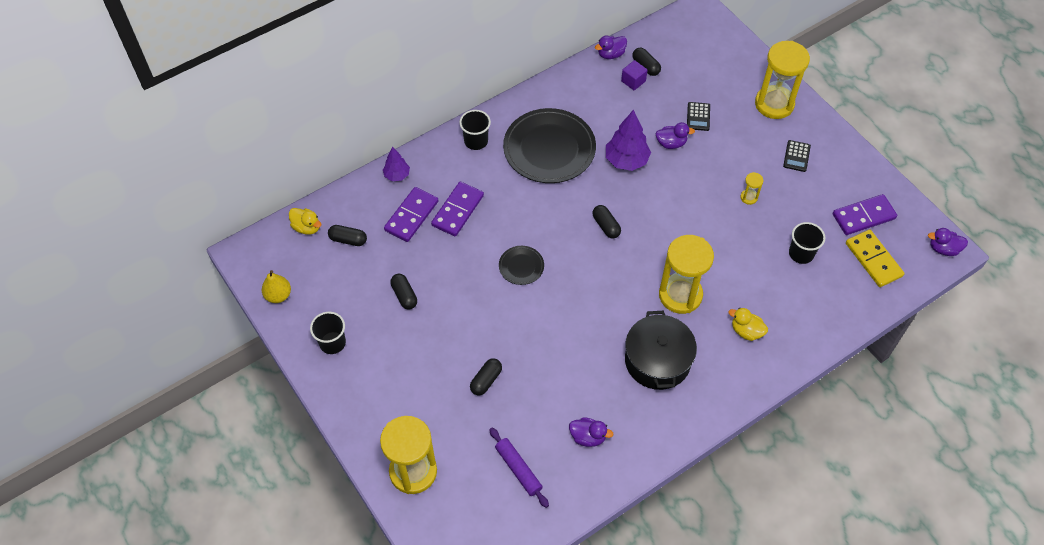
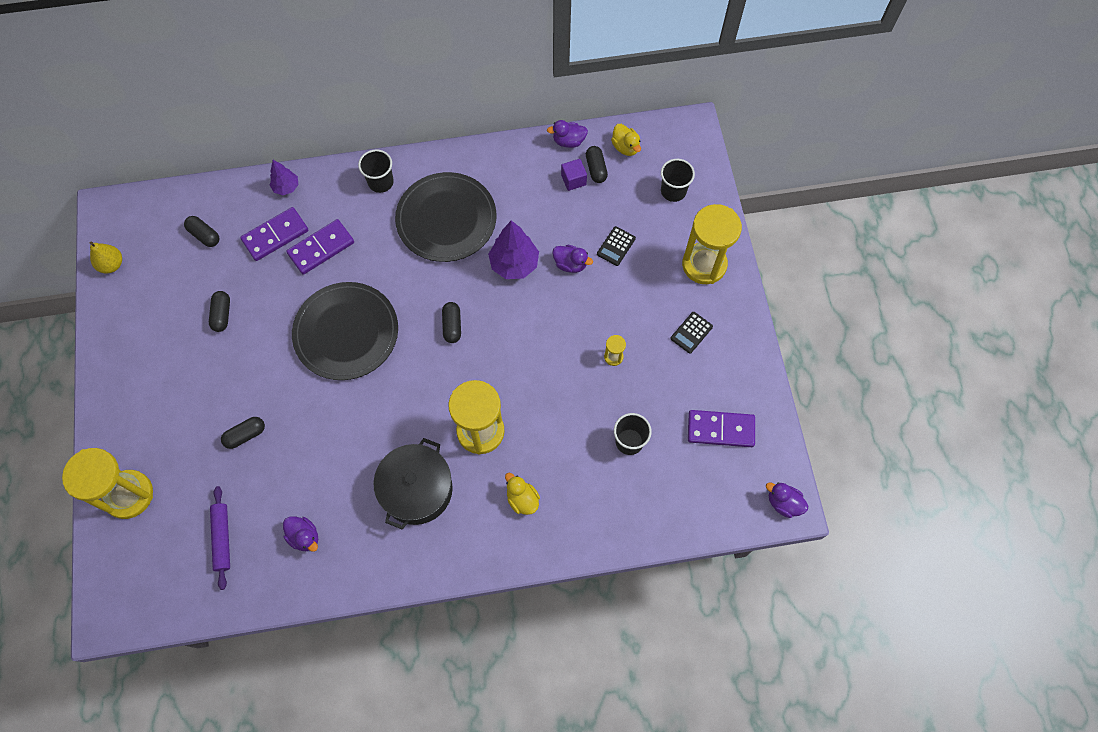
camera: 25 degrees right, 10 degrees up
yellow duck [289,208,322,235] -> yellow duck moved to [611,124,641,156]
black cup [310,312,346,354] -> black cup moved to [661,159,695,202]
black plate [499,246,544,285] -> black plate [292,282,398,380], size x2.17
yellow domino [846,230,904,287] -> none

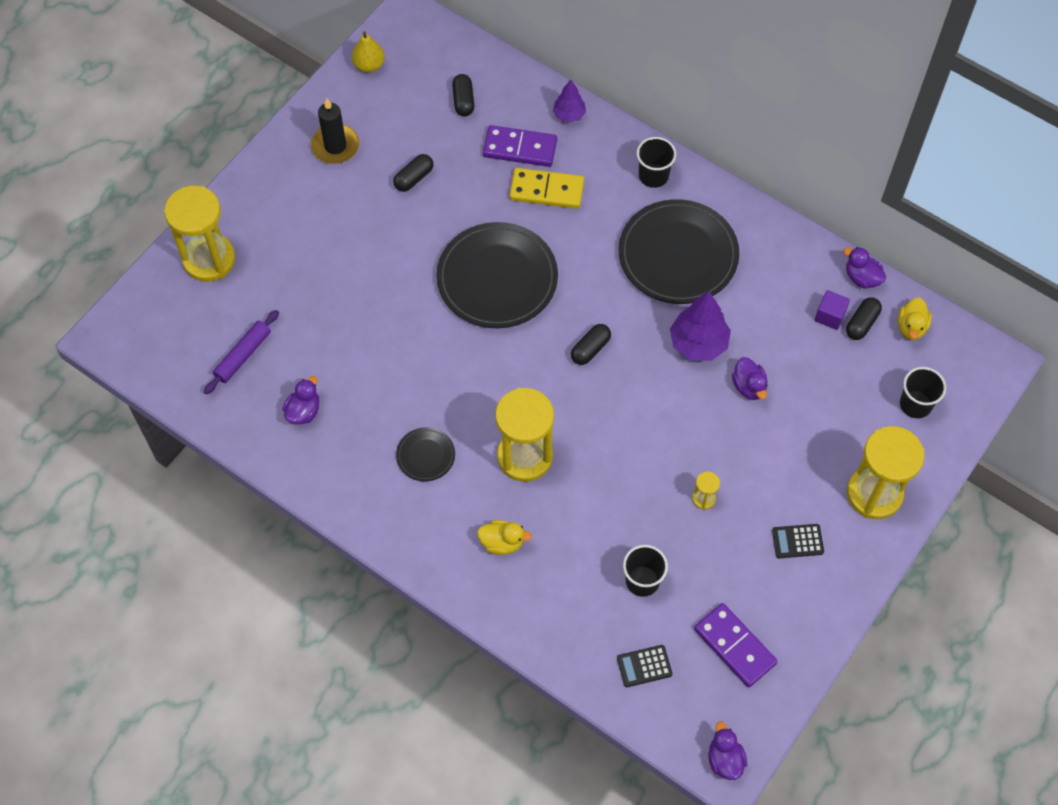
camera: 45 degrees right, 5 degrees down
black capsule [221,417,265,449] -> none
purple duck [283,516,318,552] -> purple duck turned 150 degrees counterclockwise [283,376,319,425]
purple domino [286,219,354,275] -> yellow domino [509,168,584,209]
black pot [373,438,453,529] -> black plate [396,427,455,482]
yellow duck [505,473,540,515] -> yellow duck turned 90 degrees clockwise [477,520,532,555]
black calculator [597,226,636,266] -> black calculator moved to [617,645,672,687]
none -> black candle [311,98,359,164]

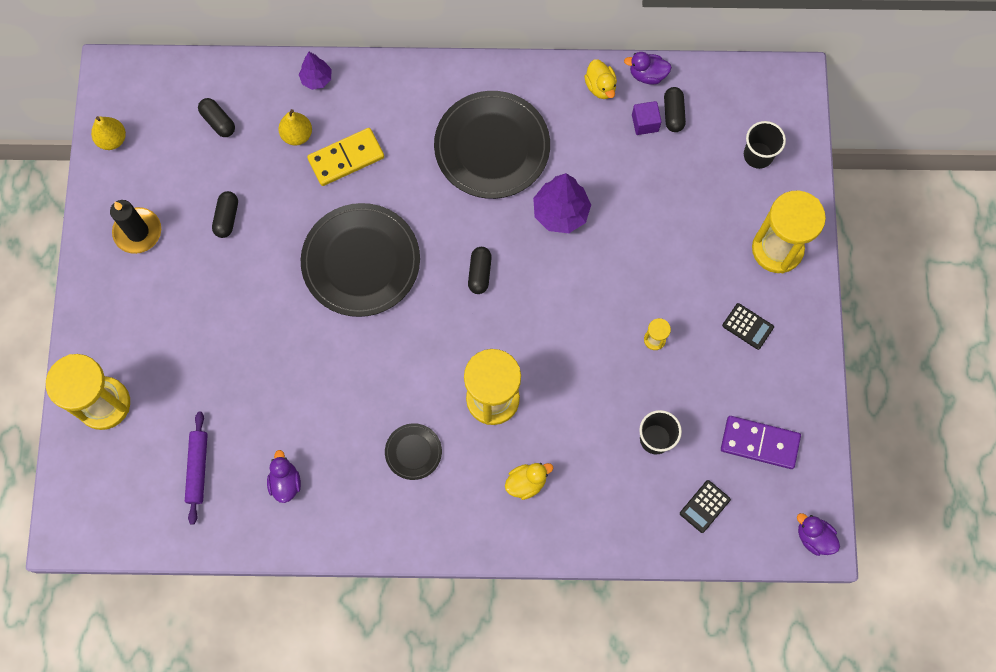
camera: 35 degrees left, 10 degrees up
purple domino [483,125,557,167] -> yellow pear [278,109,312,145]
black cup [637,137,676,188] -> none
purple duck [732,357,768,400] -> none
black calculator [772,524,824,558] -> black calculator turned 105 degrees counterclockwise [722,303,774,350]
yellow duck [898,297,932,340] -> yellow duck moved to [584,59,617,99]

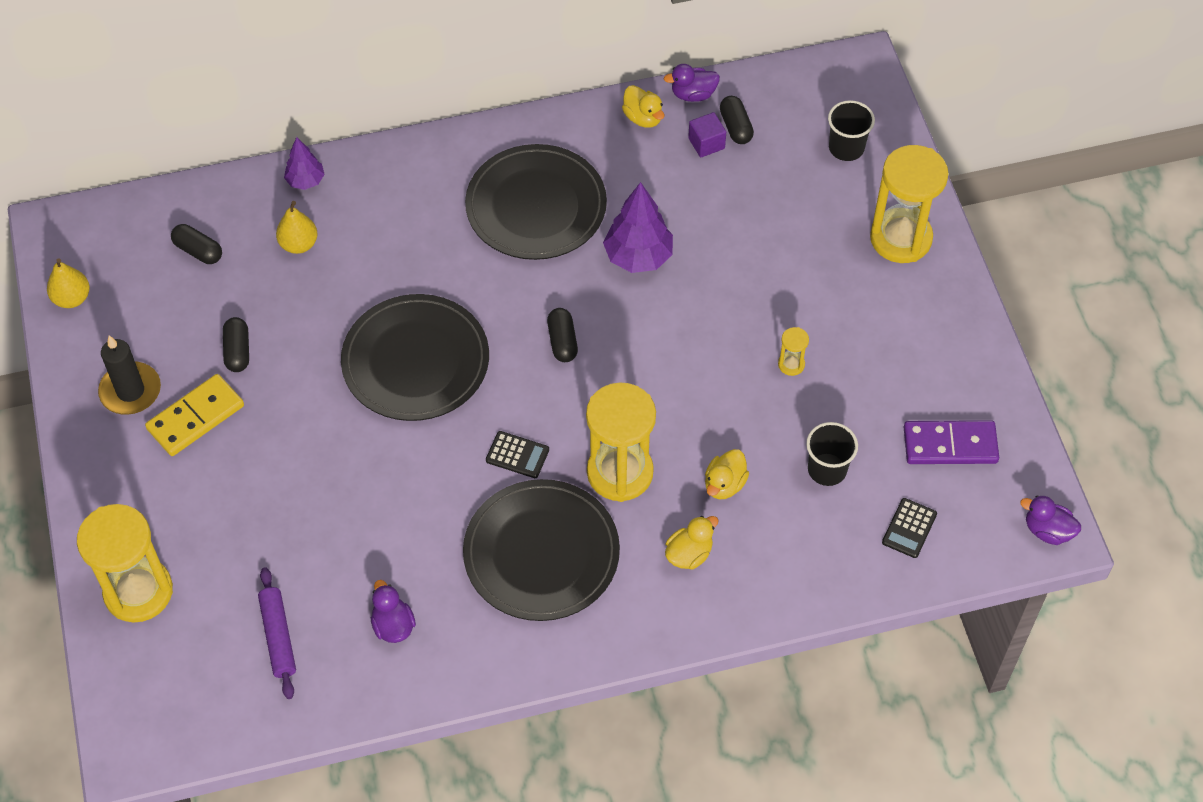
camera: 15 degrees left, 15 degrees down
yellow domino [307,128,384,186] -> yellow domino moved to [145,374,244,456]
black plate [385,423,442,480] -> black plate [463,479,620,621], size x2.17
black calculator [722,303,774,350] -> black calculator moved to [486,431,549,478]
none -> yellow duck [705,449,749,500]

